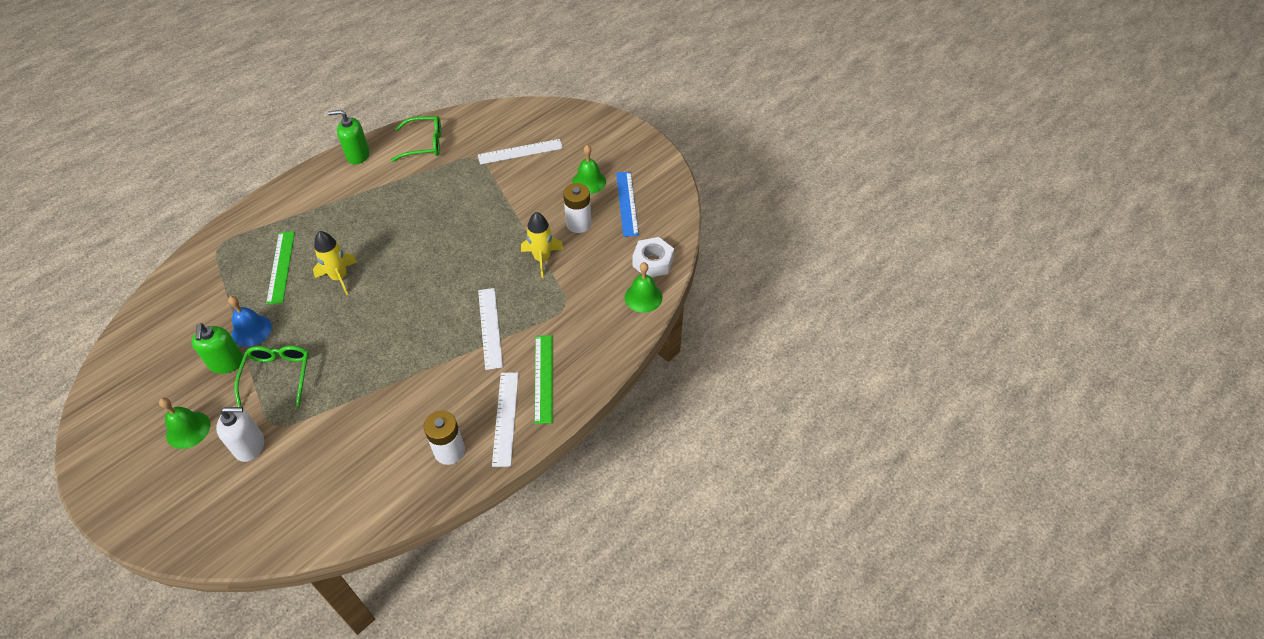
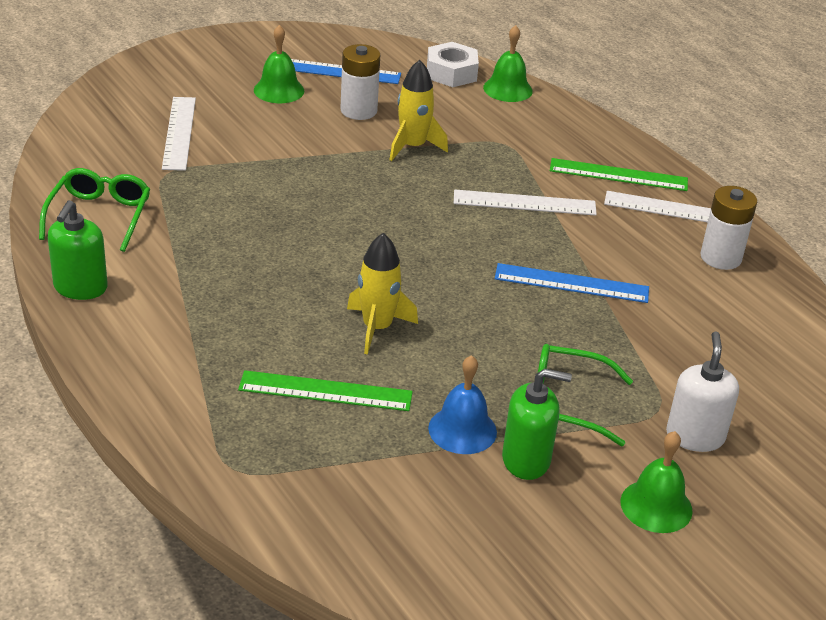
camera: 80 degrees left, 15 degrees down
none -> blue ruler [495,263,649,303]

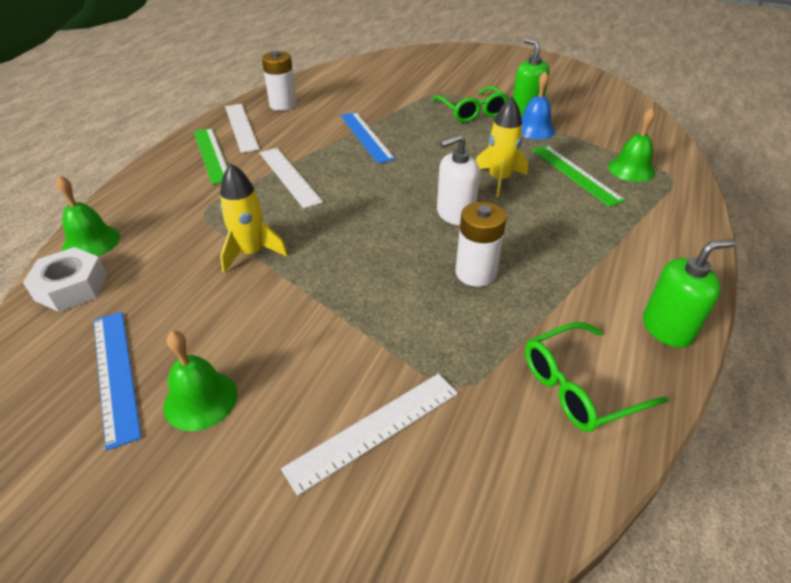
camera: 120 degrees left, 5 degrees up
white battery [340,44,380,120] -> white battery moved to [456,202,507,287]
green bell [620,431,693,533] -> green bell moved to [608,108,655,182]
white soap dispenser [666,331,739,452] -> white soap dispenser moved to [437,135,480,225]

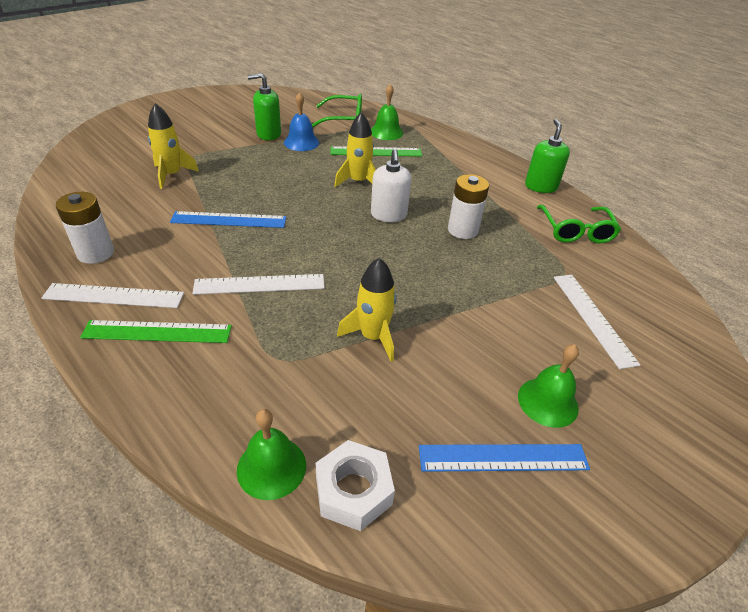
camera: 70 degrees left, 0 degrees up
green glasses [432,86,509,122] -> green glasses moved to [312,94,362,128]
none -> yellow rocket [148,103,199,189]

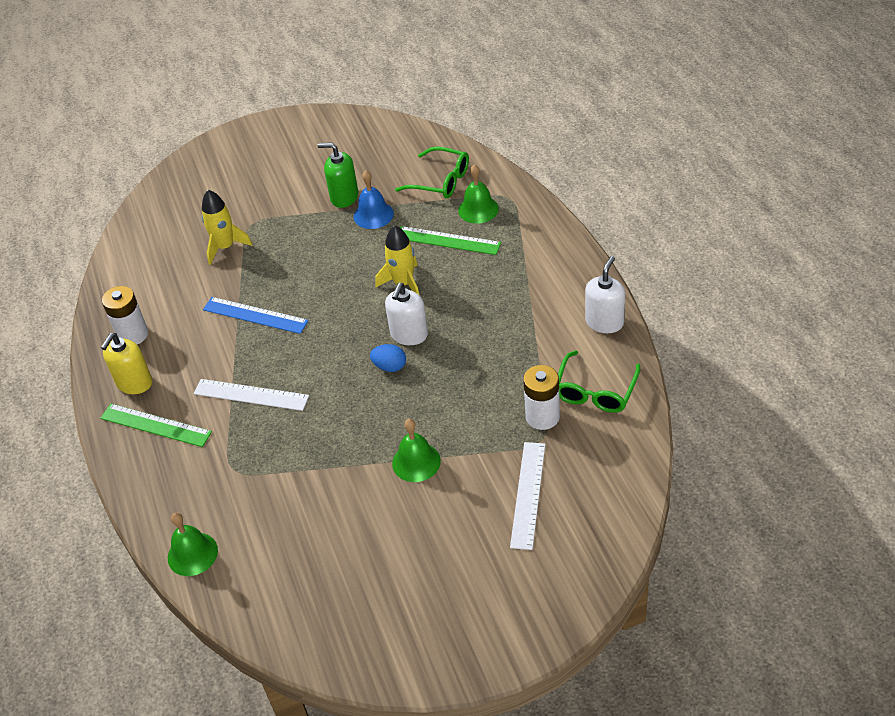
camera: 30 degrees right, 5 degrees up
white ruler [41,283,184,308] -> yellow soap dispenser [101,333,152,394]
white nut [316,440,395,531] -> none
yellow rocket [337,258,397,362] -> none
blue ruler [419,444,590,472] -> none
white battery [448,174,489,239] -> white battery moved to [523,365,560,430]
green bell [518,344,579,428] -> green bell moved to [392,419,441,482]
green soap dispenser [525,119,570,193] -> white soap dispenser [585,256,625,333]
none -> blue egg [370,344,406,372]

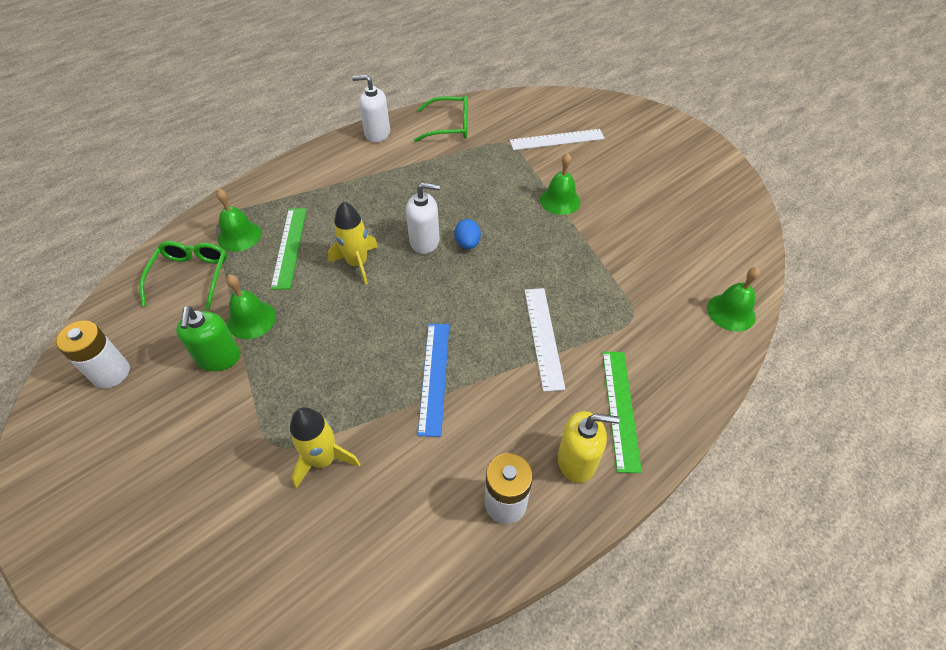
camera: 115 degrees left, 5 degrees up
blue bell [354,171,394,229] -> green bell [226,275,276,339]
white battery [523,365,560,430] -> white battery moved to [56,320,130,388]

